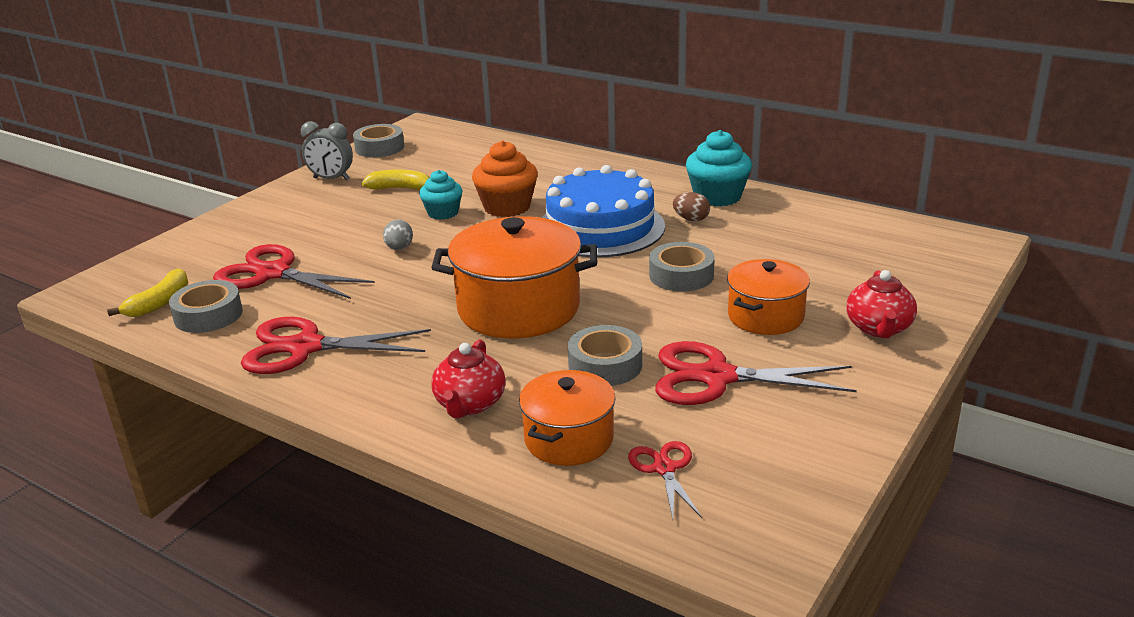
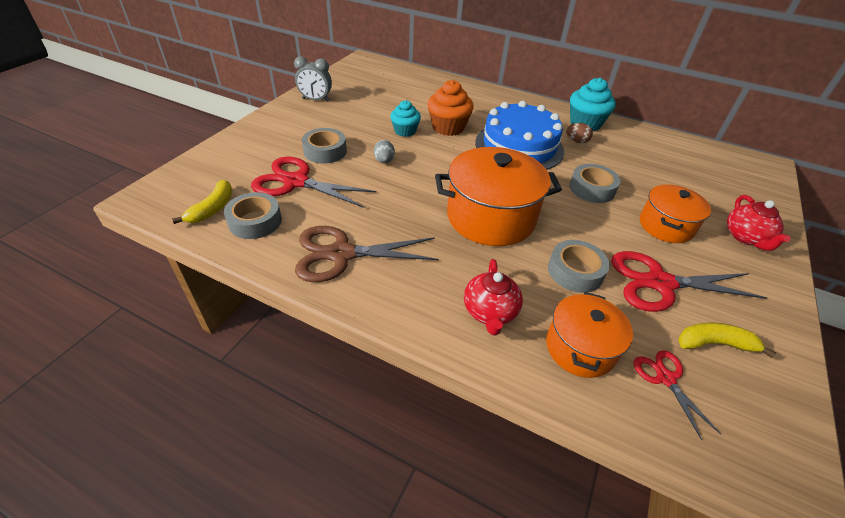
camera: 10 degrees left, 15 degrees up
red scissors [241,317,431,374] -> brown scissors [295,226,439,282]
grey tape [353,124,404,157] -> grey tape moved to [302,128,347,164]
yellow banana [362,169,430,190] -> yellow banana moved to [678,322,776,358]

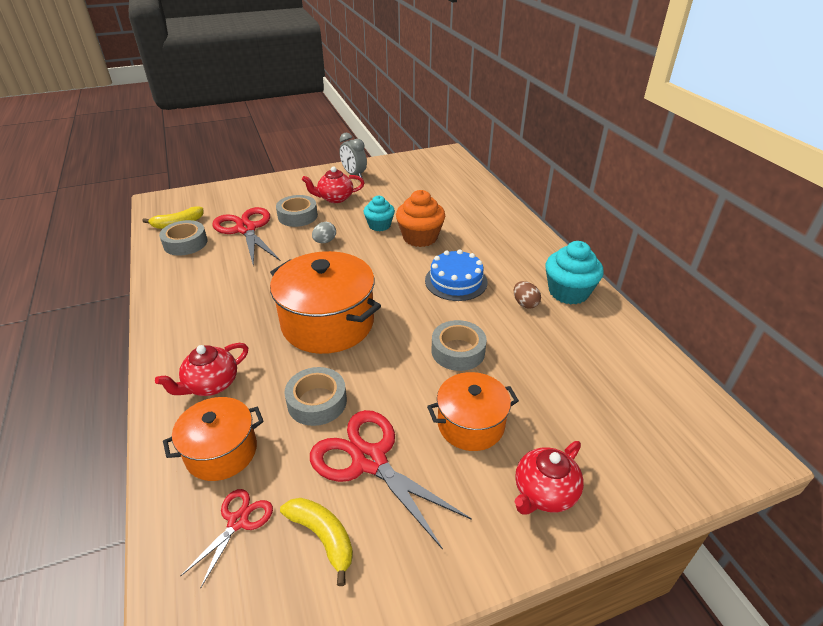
camera: 45 degrees right, 5 degrees down
brown scissors [295,226,439,282] -> none
blue cake [475,101,564,170] -> blue cake [425,249,488,301], size x0.62
none -> red teapot [302,166,364,203]

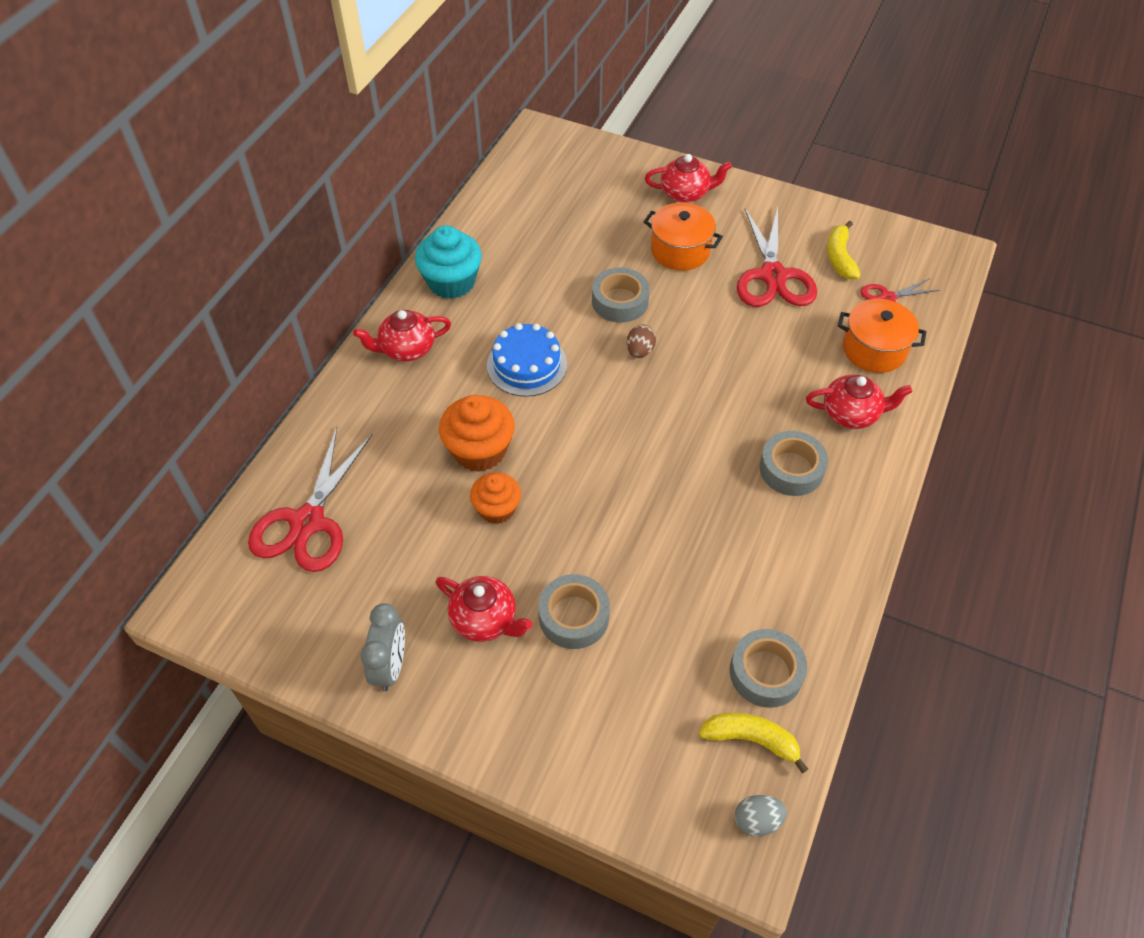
camera: 135 degrees left, 15 degrees up
red scissors [212,207,281,268] -> red scissors moved to [248,427,372,572]
orange pot [270,251,381,354] -> none
grey tape [284,367,347,426] -> grey tape moved to [759,431,828,496]
grey egg [312,222,336,243] -> grey egg moved to [735,795,787,837]
turquoise cupcake [364,196,395,231] -> orange cupcake [470,472,521,524]
brown egg [514,281,541,309] -> brown egg moved to [627,324,656,358]
none -> red teapot [353,310,451,362]

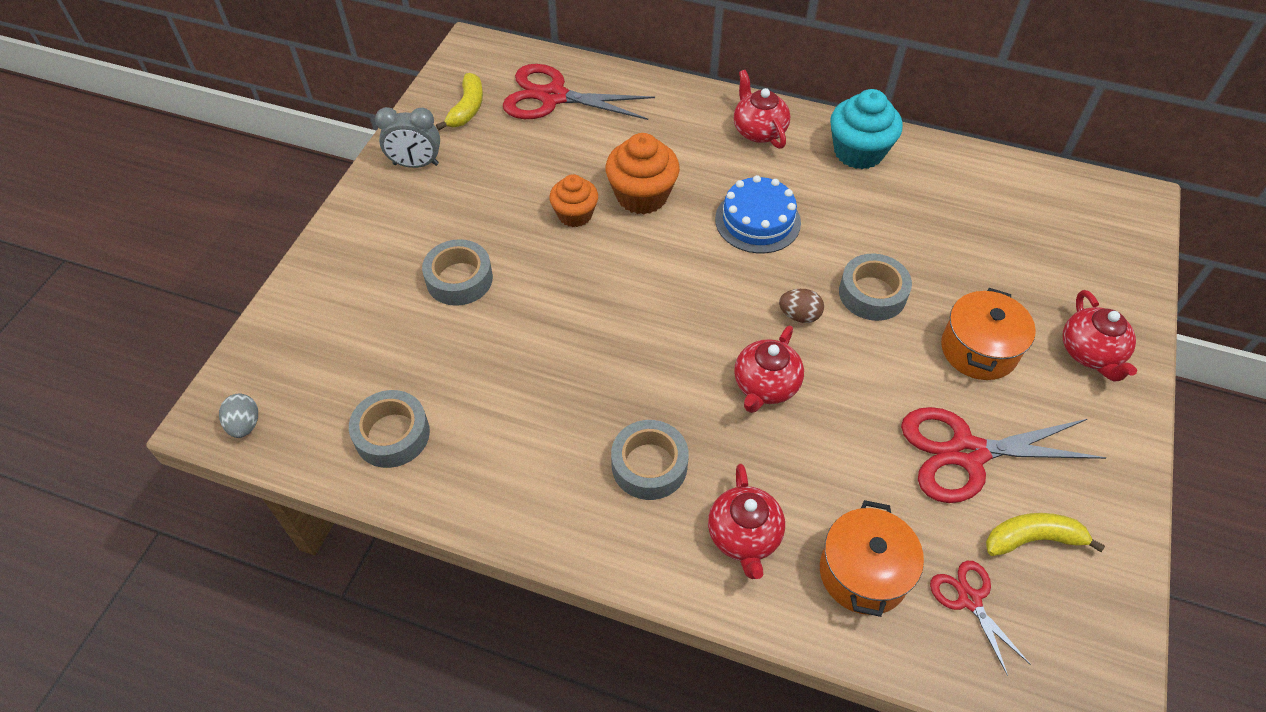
camera: 85 degrees right, 0 degrees up
red teapot [436,576,533,642] -> red teapot moved to [734,325,804,413]
yellow banana [699,713,808,773] -> yellow banana moved to [436,73,483,130]

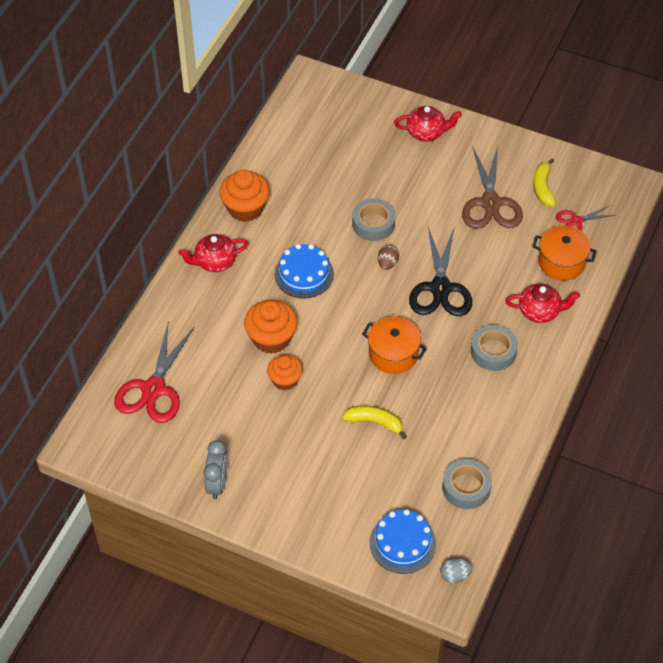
camera: 85 degrees left, 0 degrees up
grey tape [422,239,493,306] -> none
yellow banana [436,73,483,130] -> yellow banana moved to [342,405,407,439]
red teapot [734,325,804,413] -> black scissors [409,226,472,316]
turquoise cupcake [830,89,903,169] -> orange cupcake [219,170,270,222]
red scissors [901,407,1107,503] -> brown scissors [462,146,523,229]
orange pot [941,288,1036,380] -> orange pot moved to [362,317,427,374]
none -> blue cake [370,509,436,574]

